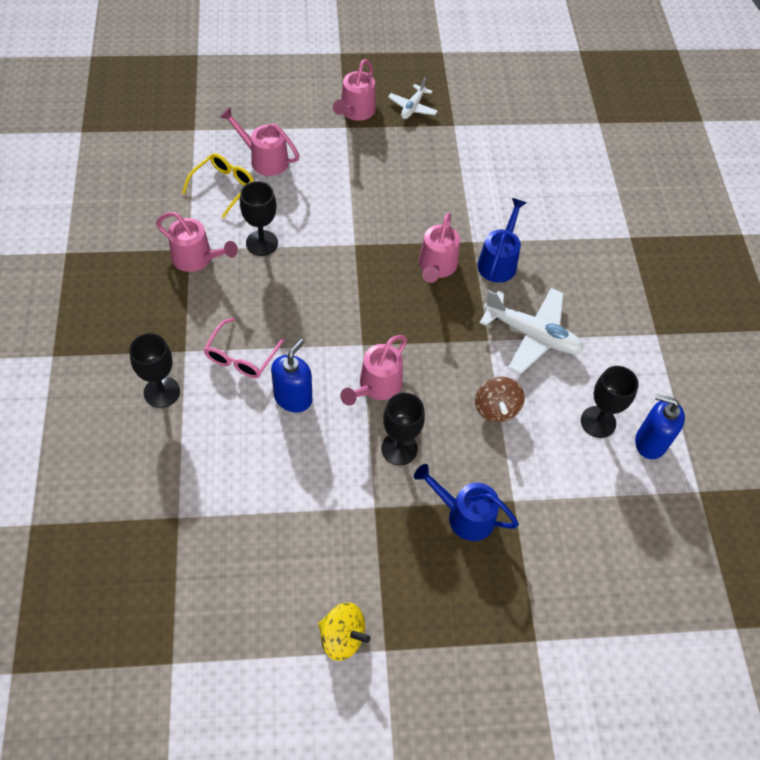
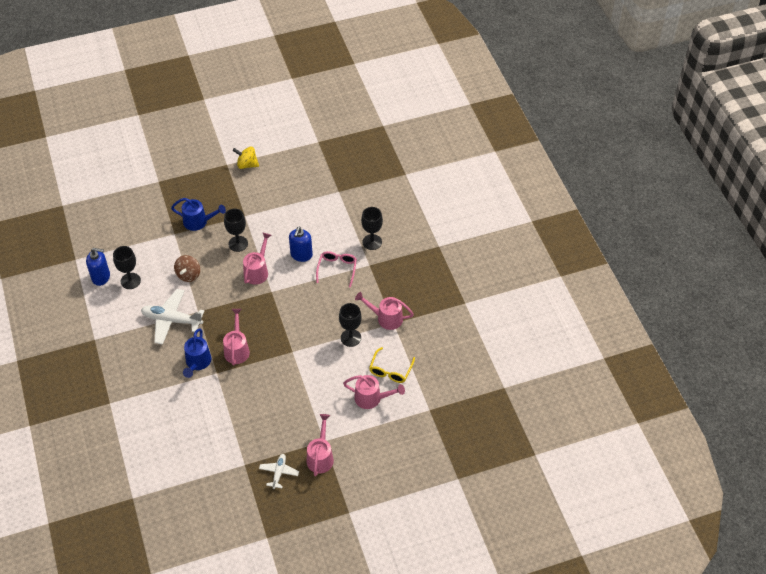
camera: 170 degrees right, 5 degrees down
brown spinning top [475,376,525,422] -> brown spinning top turned 150 degrees counterclockwise [174,255,200,282]

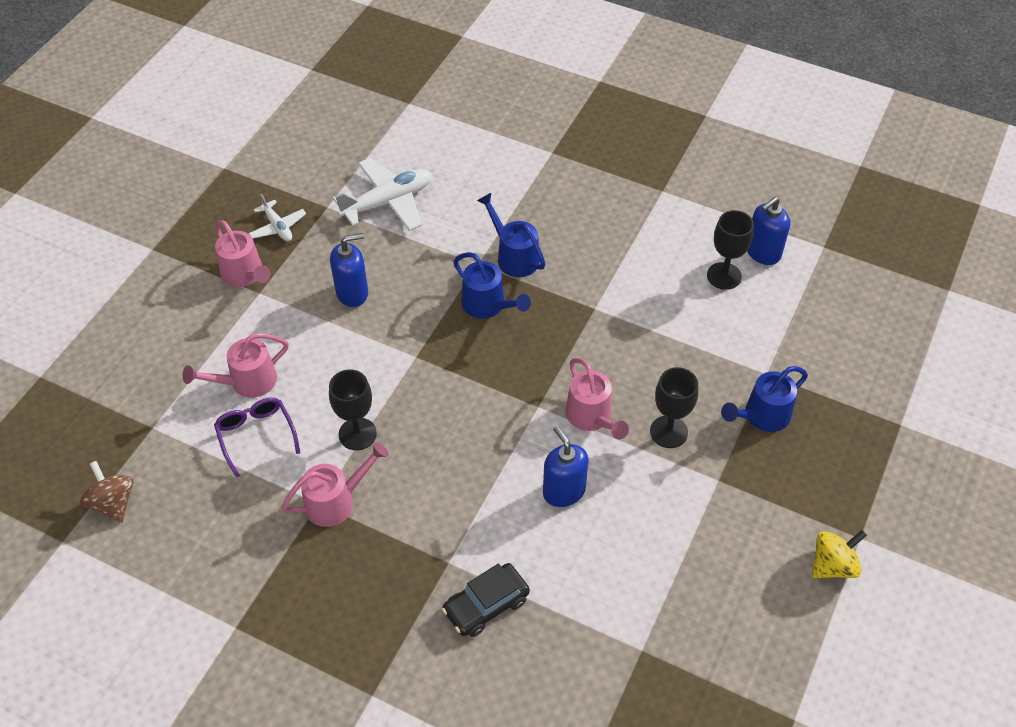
camera: 135 degrees right, 0 degrees up
white plane [141,289,204,345] -> white plane moved to [333,158,432,231]
brown spinning top [174,255,200,282] -> brown spinning top moved to [80,461,134,523]
pink watering can [223,309,250,366] -> blue watering can [453,252,531,319]
pink glasses [316,251,357,288] -> none
black goblet [361,207,383,250] -> black car [442,563,530,637]
yellow glasses [369,347,415,383] -> purple glasses [214,397,300,478]
none -> blue soap dispenser [330,233,368,307]

